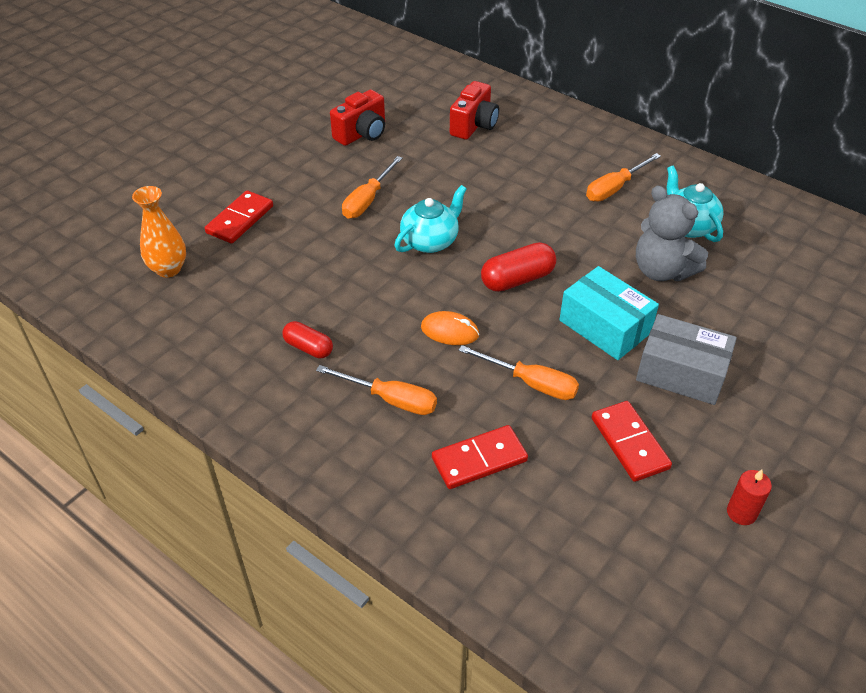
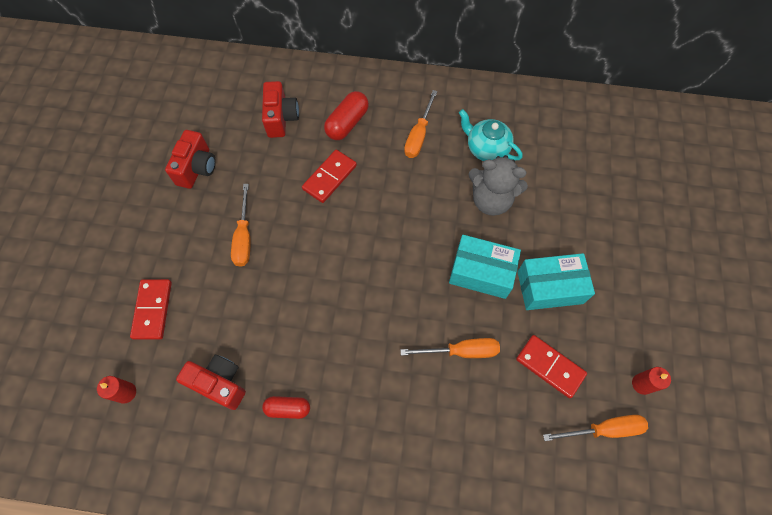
camera: 30 degrees left, 20 degrees up
orange vase [132,186,186,278] -> red candle [97,376,136,404]
orange screwdriver [316,365,437,415] -> orange screwdriver moved to [543,415,648,441]
turquoise teapot [394,185,467,253] -> none
orange mouse [421,311,479,345] -> none
red domino [432,425,528,489] -> red domino moved to [302,150,357,203]
red capsule [481,242,556,292] -> red capsule moved to [324,91,369,140]
grey box [636,314,737,405] -> turquoise box [518,253,595,310]
none -> red camera [176,355,246,410]

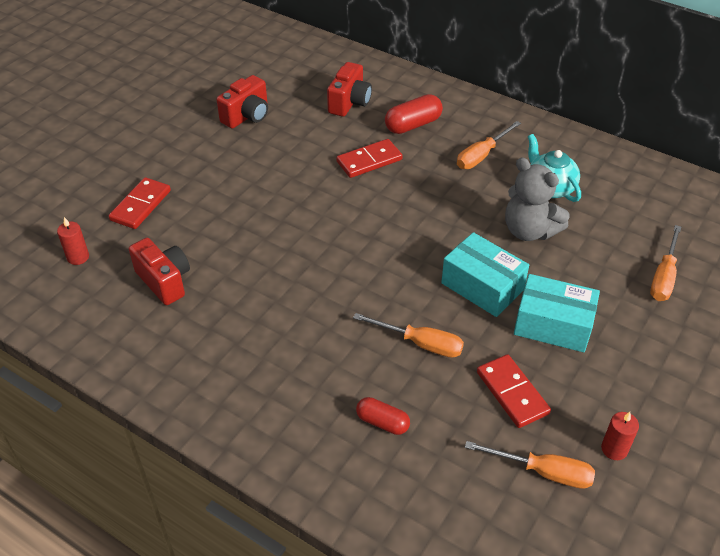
camera: 25 degrees right, 20 degrees down
orange screwdriver [231,184,250,267] -> orange screwdriver moved to [650,225,681,301]
red capsule [262,396,310,419] -> red capsule moved to [356,397,410,435]

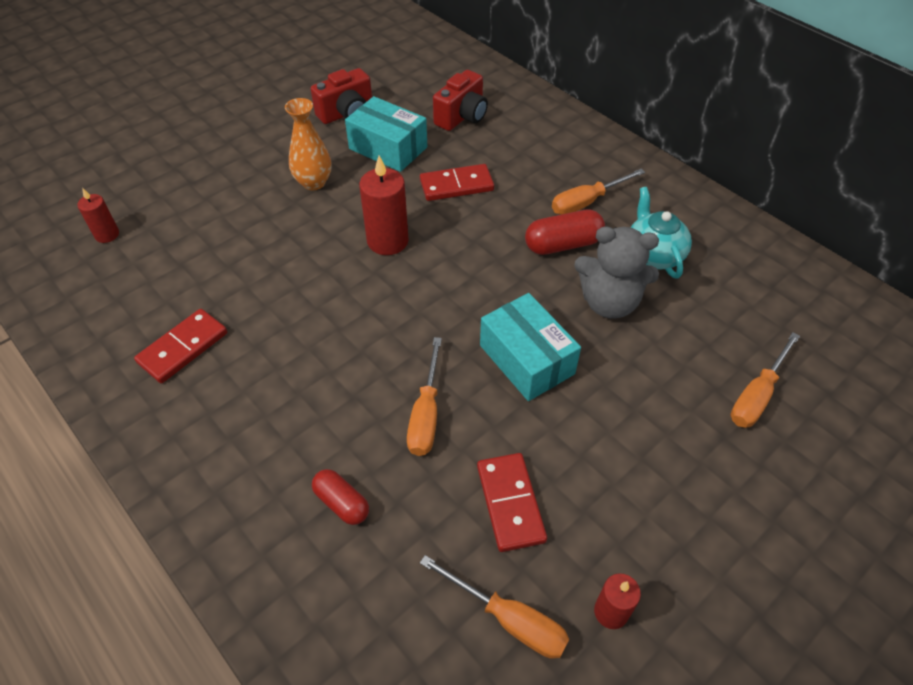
camera: 15 degrees right, 5 degrees up
red domino [109,177,171,229] -> red domino moved to [134,309,227,383]
red camera [129,238,190,305] -> none
orange screwdriver [353,313,464,358] -> orange screwdriver turned 60 degrees clockwise [407,337,442,456]
red capsule [385,94,443,134] -> red capsule moved to [525,209,605,255]
grey teddy bear [505,157,570,241] -> grey teddy bear turned 45 degrees counterclockwise [574,227,659,319]
turquoise box [514,274,600,352] -> turquoise box moved to [345,96,427,172]
none -> orange vase [285,98,332,190]
none -> red candle [359,156,409,255]

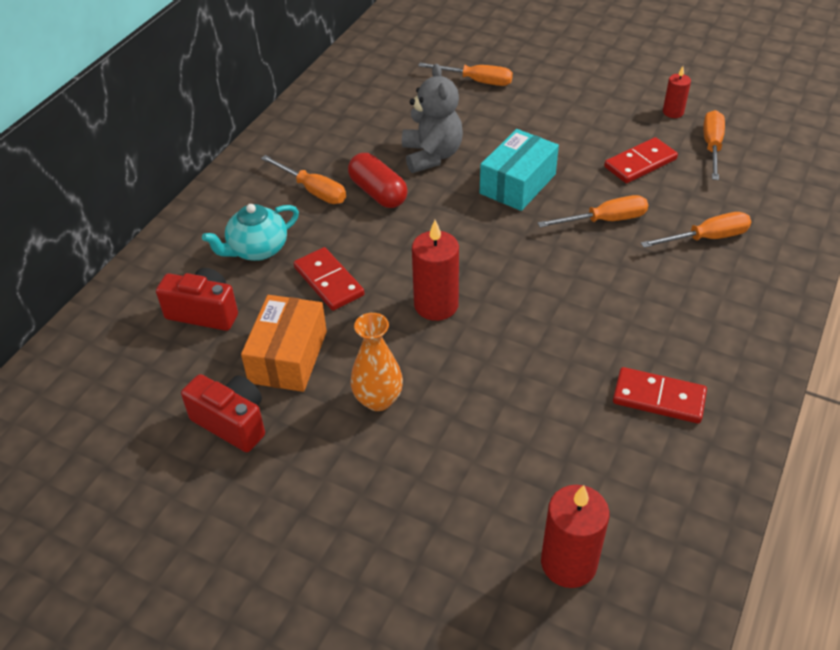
camera: 110 degrees left, 5 degrees down
red candle [77,188,119,243] -> red candle [541,485,609,588], size x1.73
red capsule [312,469,369,525] -> orange screwdriver [641,212,751,248]
turquoise box [345,96,427,172] -> orange box [241,295,327,392]
turquoise teapot [631,187,692,278] -> turquoise teapot moved to [202,204,299,261]

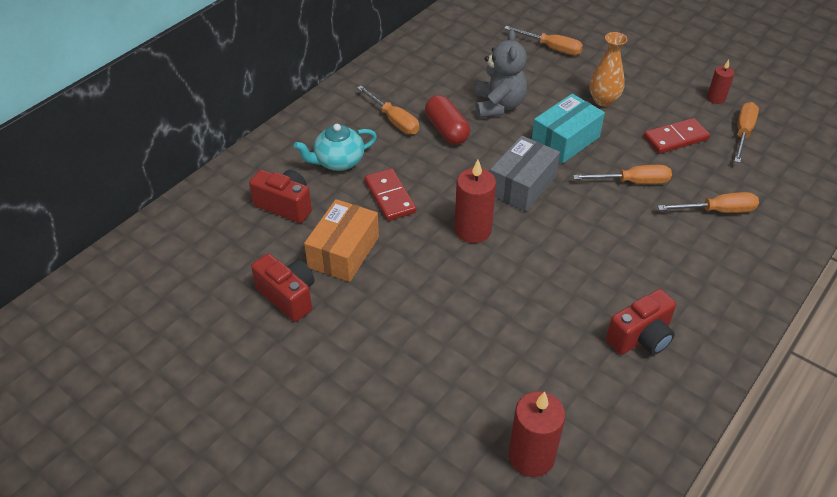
camera: 10 degrees right, 0 degrees up
orange vase [350,313,403,411] -> orange vase moved to [589,32,628,107]
red domino [613,367,707,424] -> red camera [606,289,676,355]
none -> grey box [490,136,560,211]

